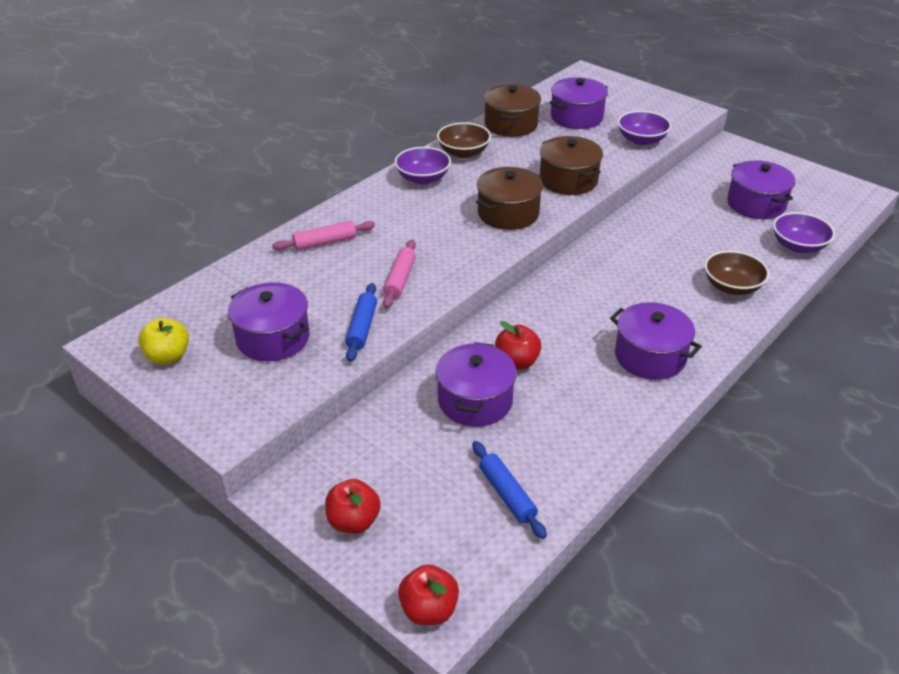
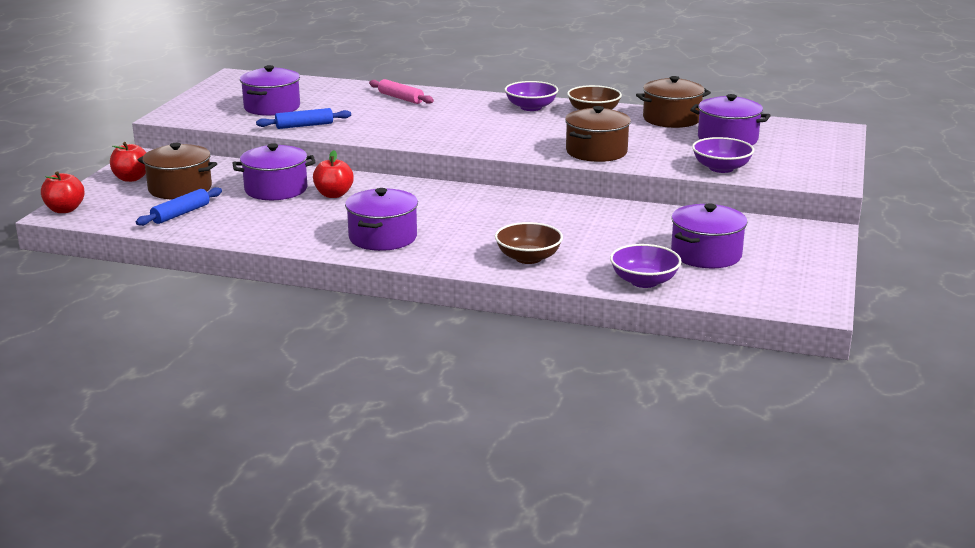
camera: 65 degrees right, 15 degrees down
yellow apple [138,317,189,365] -> none
pink rolling pin [383,239,416,308] -> none
brown pot [476,167,543,230] -> brown pot moved to [138,143,217,199]

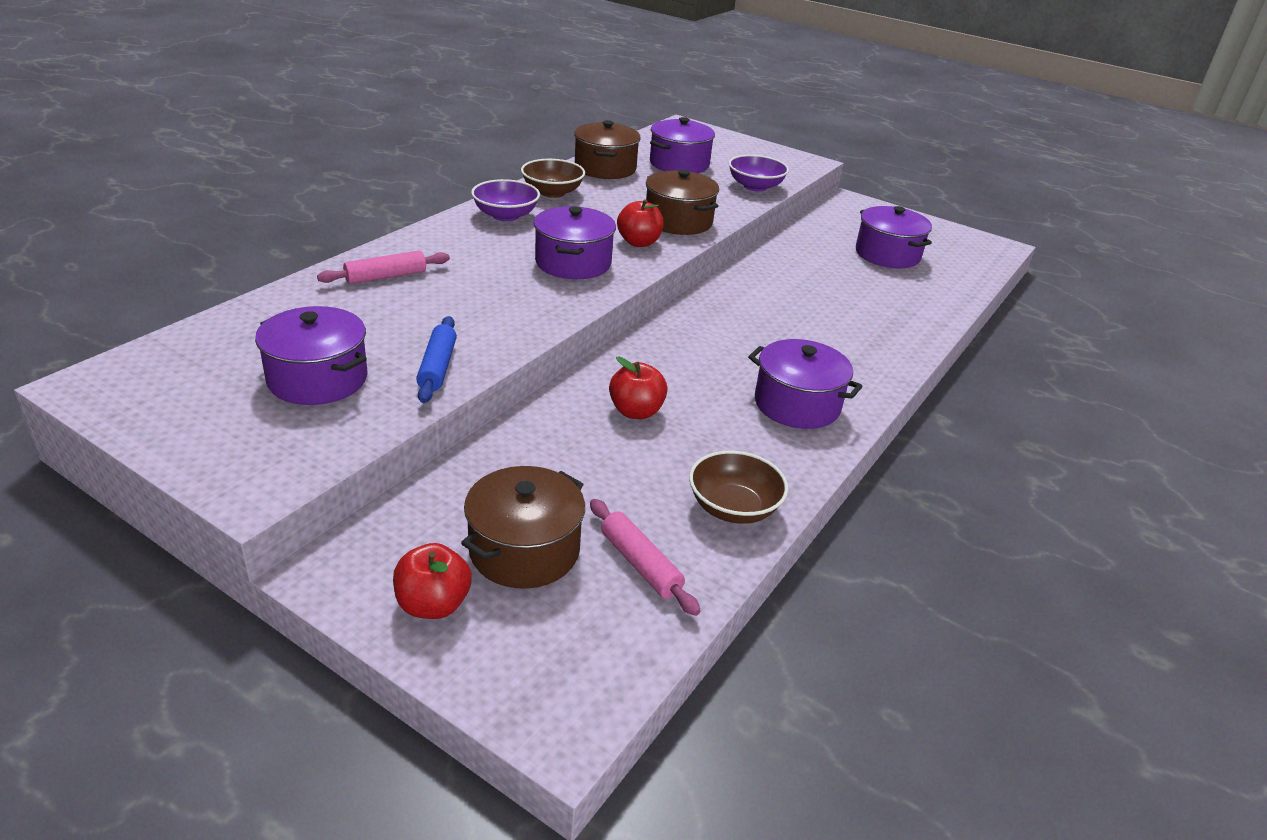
camera: 75 degrees left, 10 degrees up
red apple [41,171,85,213] -> red apple moved to [617,199,664,247]
blue rolling pin [136,187,222,226] -> pink rolling pin [590,499,701,616]
purple pot [232,143,316,200] -> purple pot moved to [534,206,616,279]
brown bowl [495,222,563,264] -> brown bowl moved to [689,451,788,524]
purple bowl [610,244,681,288] -> none

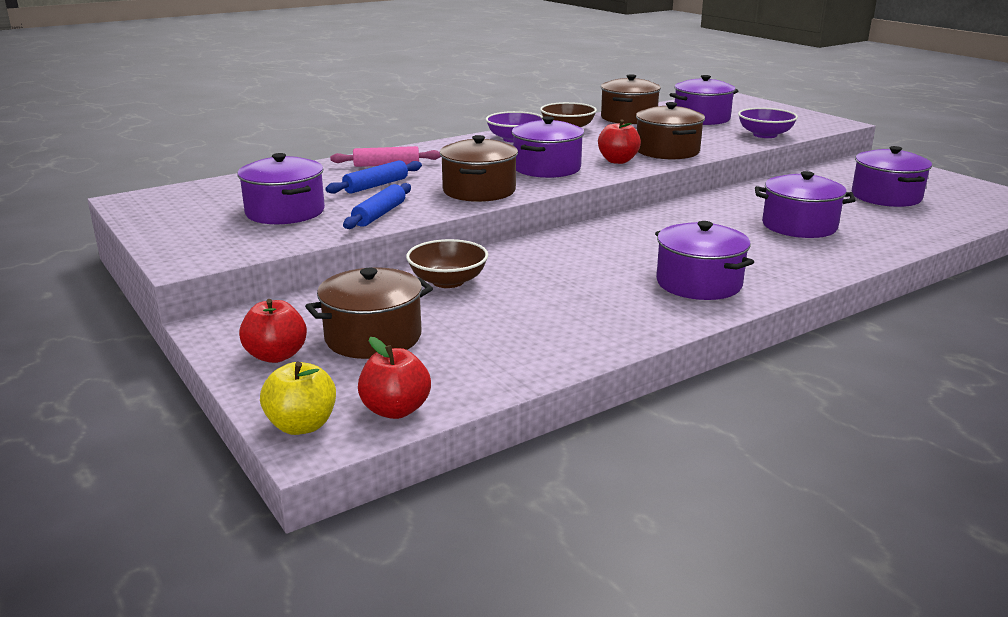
camera: 25 degrees right, 10 degrees down
pink rolling pin [590,499,701,616] -> none
red apple [609,356,668,419] -> red apple moved to [358,337,431,419]
brown bowl [689,451,788,524] -> brown bowl moved to [406,239,488,288]
none -> yellow apple [260,362,336,435]
none -> blue rolling pin [325,160,422,194]
none -> brown pot [440,135,518,202]
none -> purple pot [755,171,856,238]

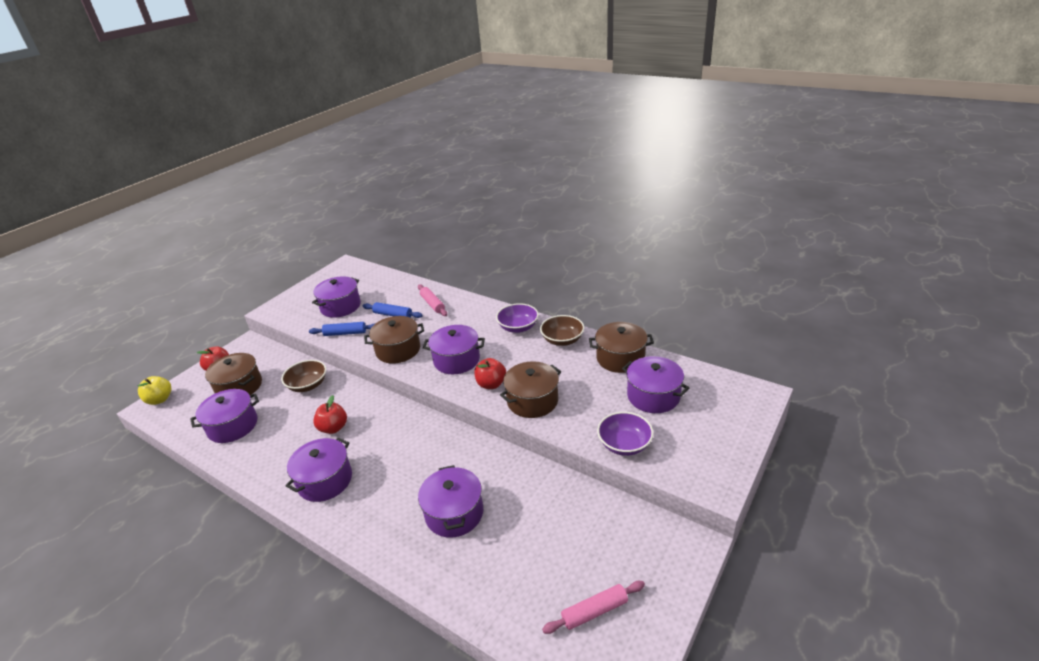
camera: 70 degrees right, 10 degrees up
red apple [358,337,431,419] -> red apple moved to [313,395,347,434]
purple pot [852,146,932,207] -> purple pot moved to [190,389,259,443]
none -> pink rolling pin [542,581,645,634]

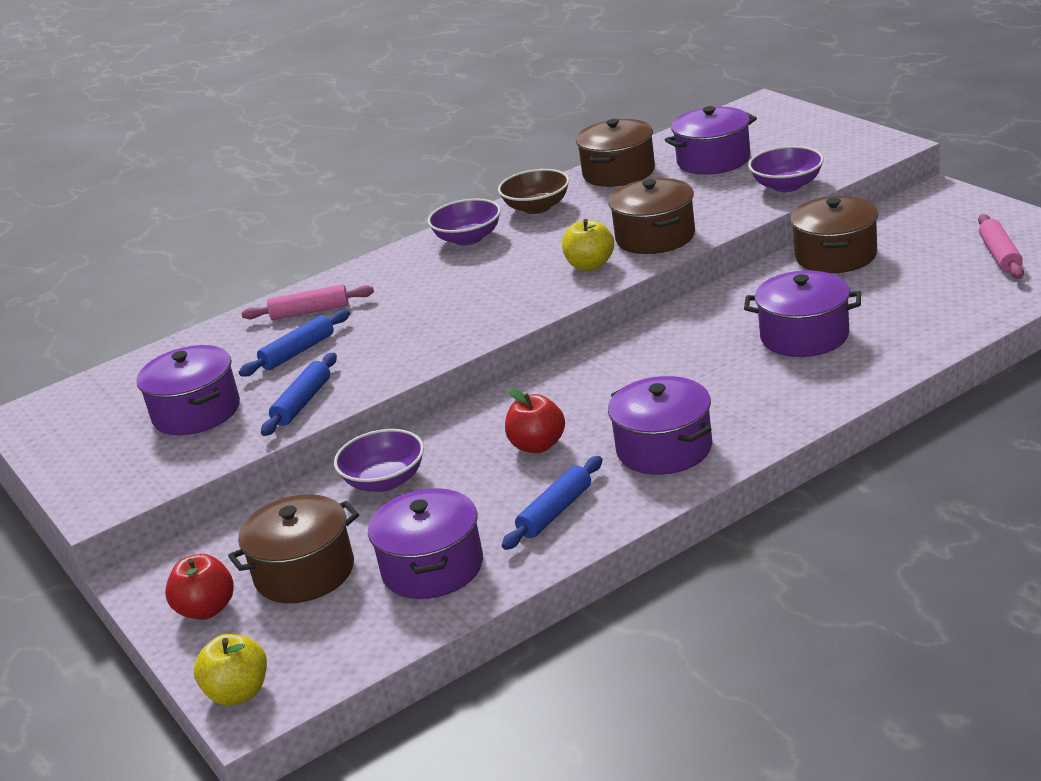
camera: 65 degrees left, 5 degrees down
brown bowl [281,360,326,392] -> purple bowl [334,429,424,492]
brown pot [364,316,424,364] -> brown pot moved to [790,196,878,273]
purple pot [423,325,485,374] -> none
red apple [474,358,506,389] -> yellow apple [562,219,614,271]
none -> blue rolling pin [502,456,602,550]

